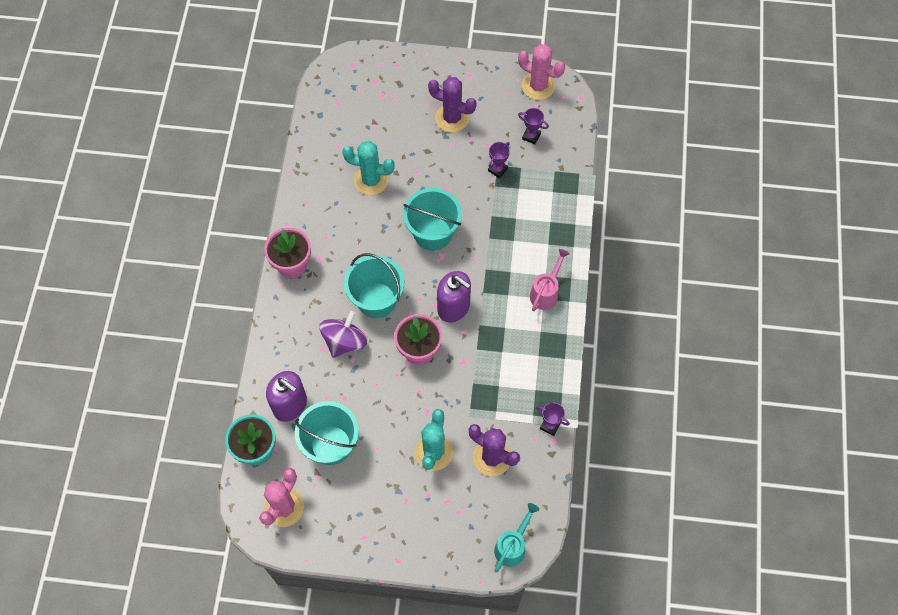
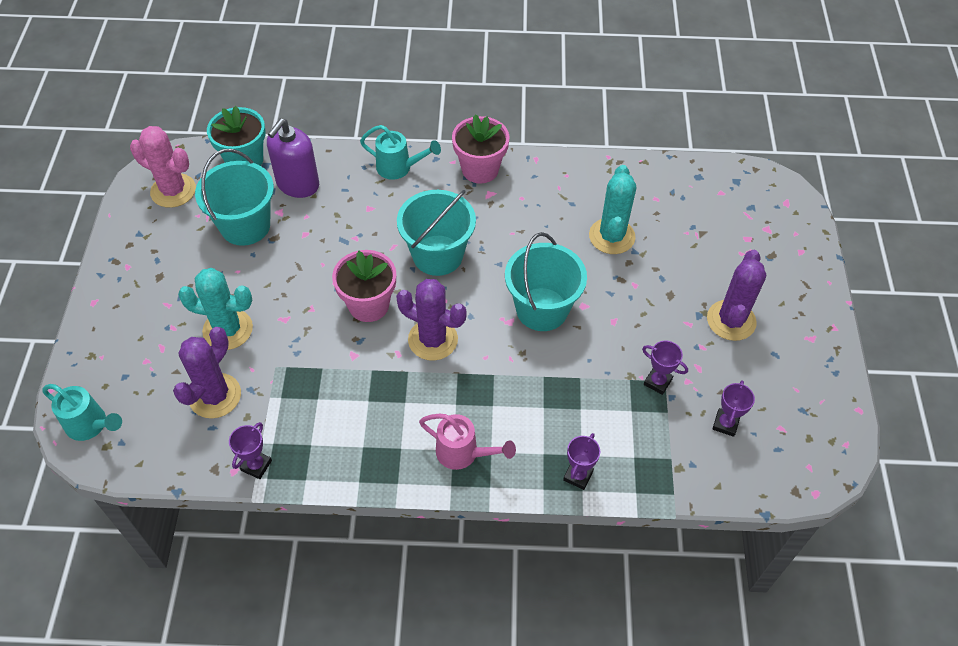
camera: 85 degrees right, 10 degrees down
purple spinning top [319,311,367,358] -> none
purple soap dispenser [437,271,471,322] -> purple cactus [396,279,467,361]
pink cactus [518,44,565,100] -> none
none -> turquoise watering can [360,125,441,180]
none -> purple trophy [563,433,600,490]

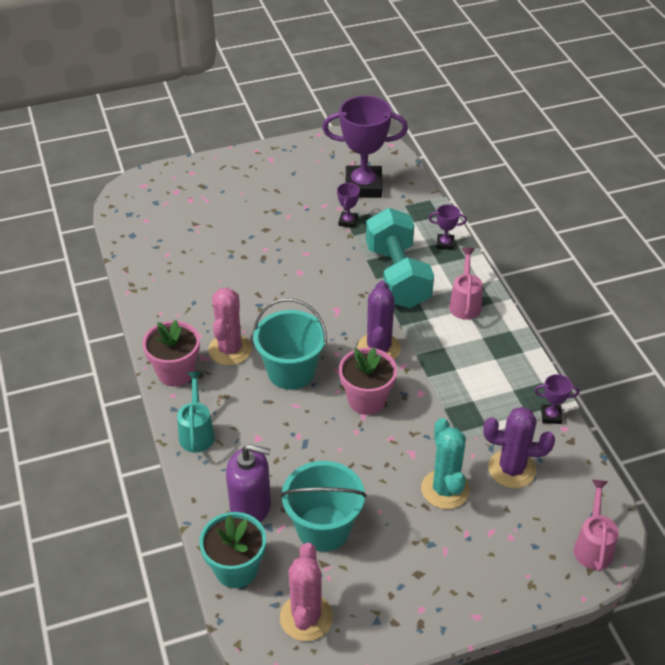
camera: 110 degrees left, 10 degrees down
turquoise watering can [42,384,122,441] -> pink watering can [574,480,619,572]
turquoise bucket [505,232,587,331] -> none
turquoise cactus [589,165,636,254] -> none
purple cactus [707,250,766,341] -> none
purple trophy [713,380,755,437] -> purple trophy [322,96,408,198], size x2.29
none -> pink cactus [208,288,252,365]
none -> turquoise dumbbell [366,208,434,308]

